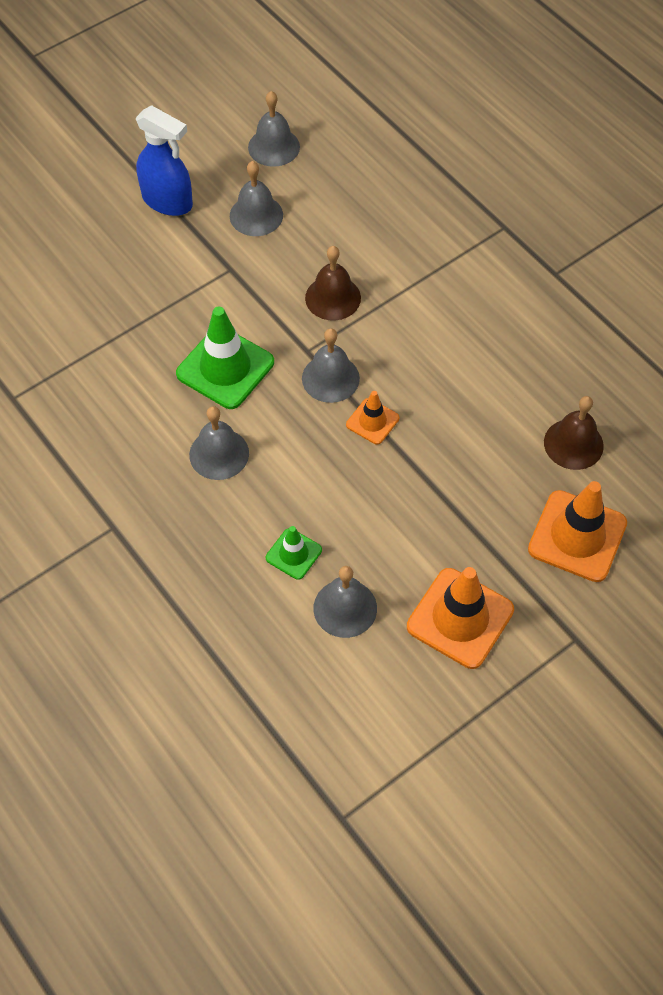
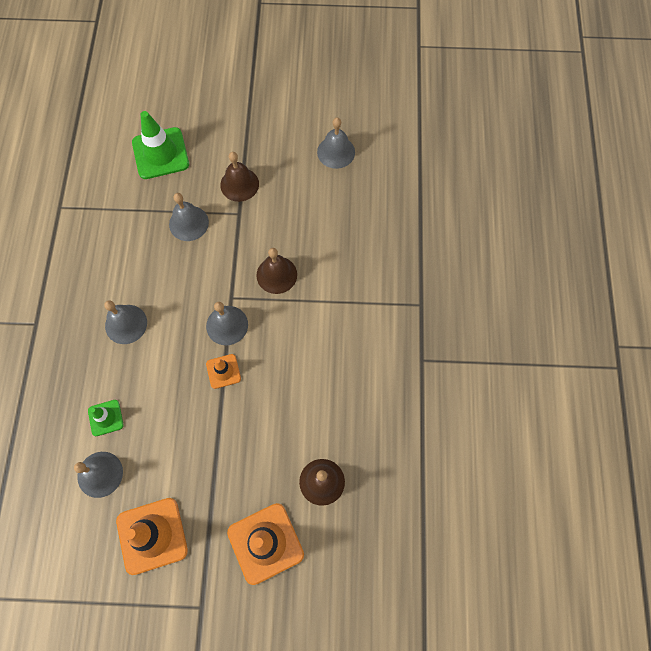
camera: 40 degrees right, 10 degrees up
blue spray bottle [136,105,193,216] -> none
green traffic cone [176,307,274,409] -> green traffic cone moved to [132,111,189,179]
grey bell [230,161,283,236] -> grey bell moved to [169,193,209,241]
none -> brown bell [220,152,259,202]

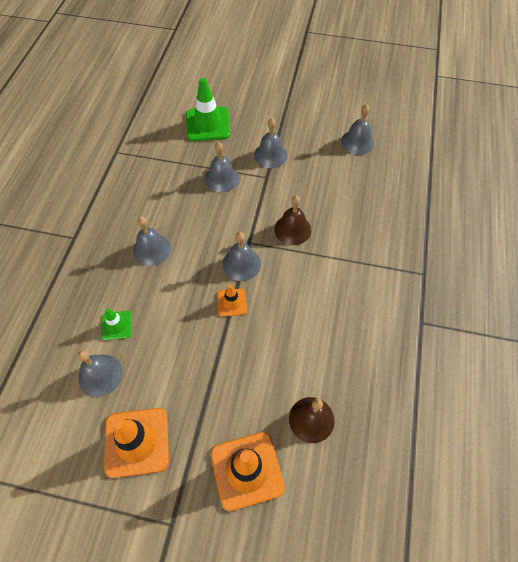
camera: 10 degrees right, 10 degrees down
brown bell [220,152,259,202] -> grey bell [254,118,288,168]

